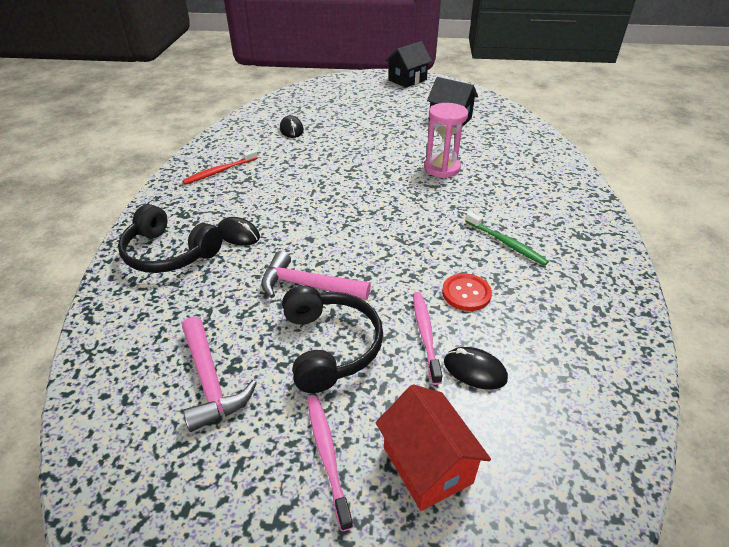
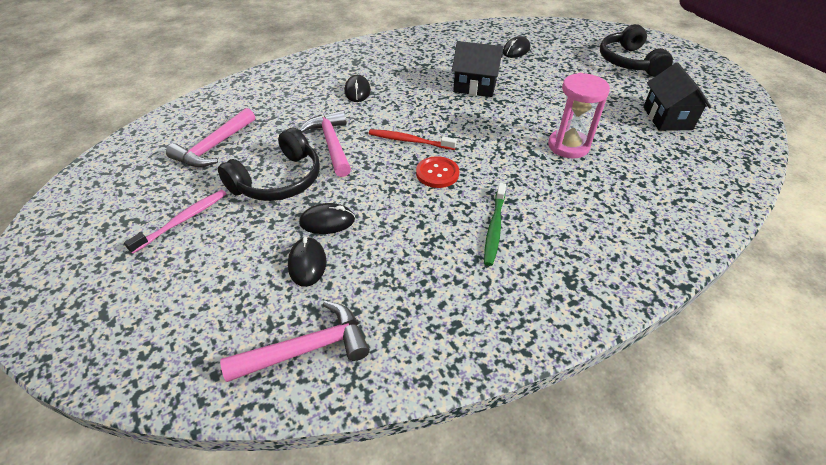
camera: 55 degrees right, 5 degrees up
black headphones [118,204,222,273] -> black headphones moved to [600,24,673,77]
red toothbrush [182,150,258,184] -> red toothbrush moved to [369,129,457,150]
red house [376,384,491,511] -> none
black house [386,41,432,88] -> black house moved to [452,41,503,97]
pink toothbrush [413,292,443,385] -> black mouse [299,203,355,234]
red button [442,273,492,311] -> red button moved to [416,156,459,188]
none -> pink hammer [220,301,370,382]

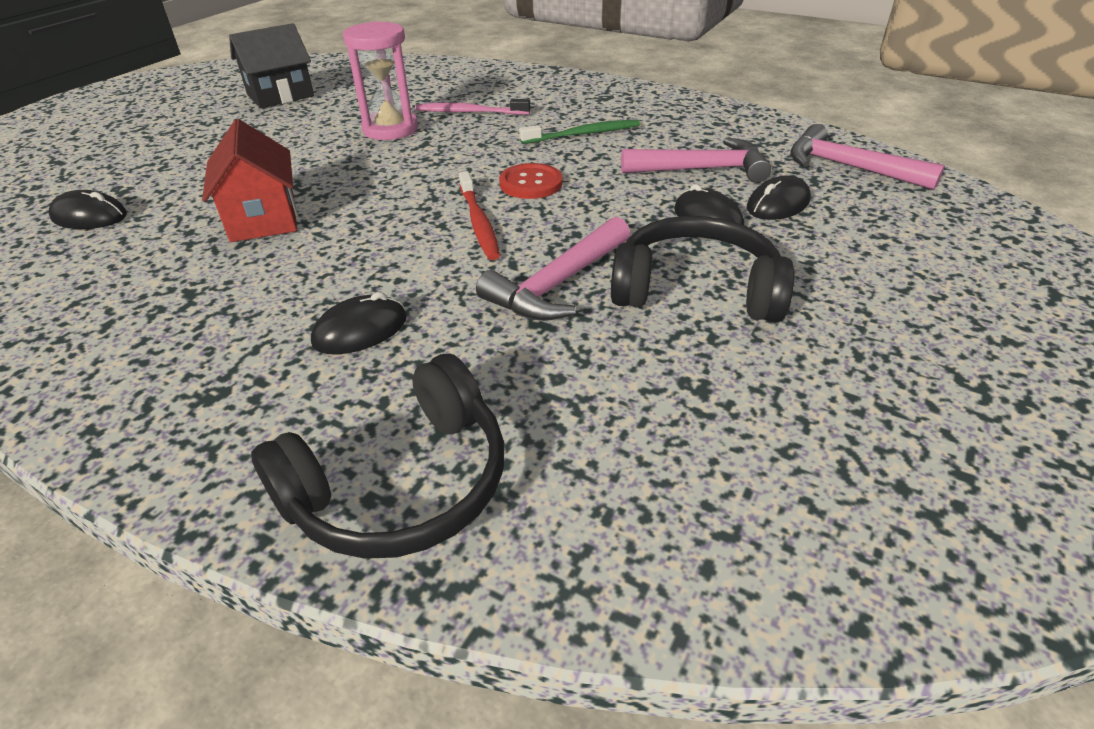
camera: 120 degrees left, 5 degrees down
pink toothbrush [124,190,227,254] -> pink toothbrush moved to [415,99,531,115]
pink hammer [166,108,255,167] -> pink hammer moved to [621,138,771,183]
black house [452,41,503,97] -> red house [202,119,297,242]
black headphones [600,24,673,77] -> black headphones moved to [251,354,504,559]

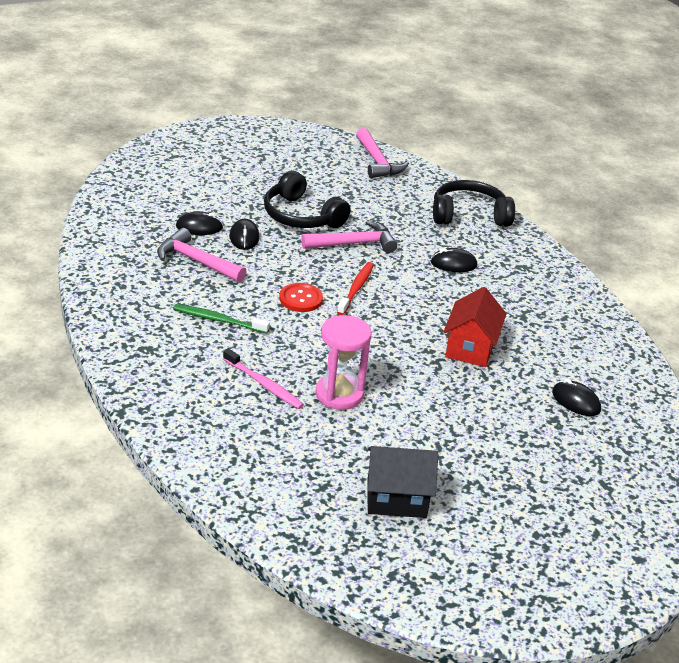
camera: 150 degrees left, 5 degrees down
pink hammer [790,124,945,190] -> pink hammer moved to [356,128,409,178]

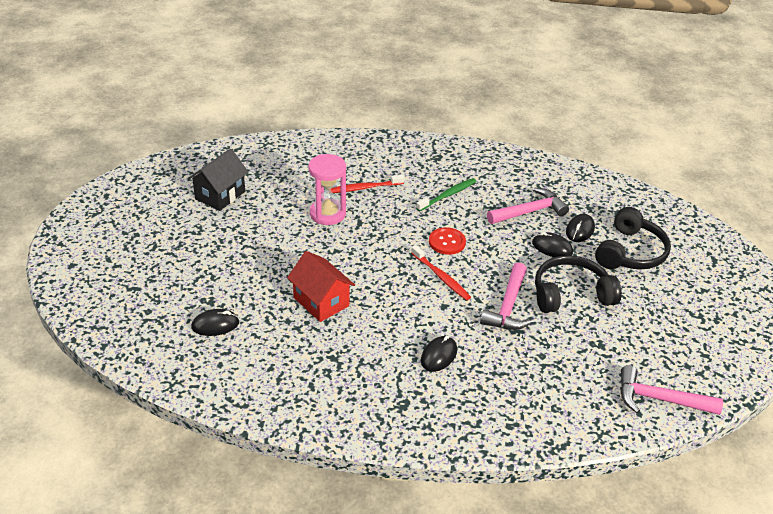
camera: 125 degrees right, 5 degrees up
pink toothbrush [223,348,304,409] -> red toothbrush [330,175,404,193]
black headphones [433,180,515,226] -> black headphones moved to [595,207,671,270]

